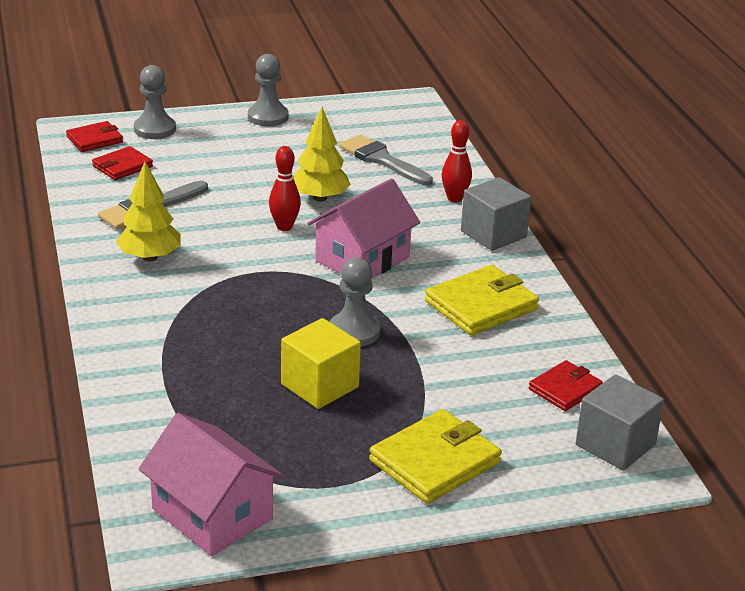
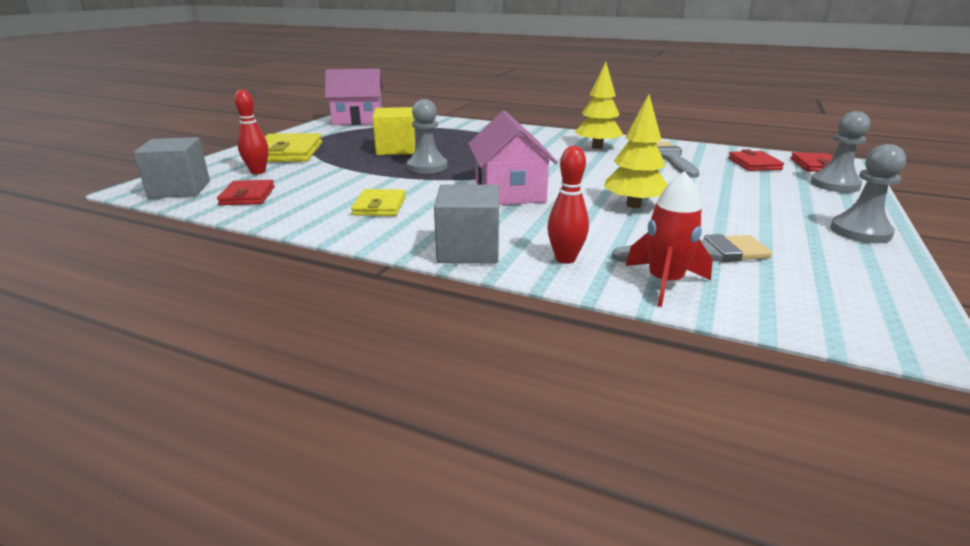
camera: 130 degrees right, 5 degrees down
red bowling pin [269,146,301,231] -> red bowling pin moved to [234,89,269,174]
yellow wallet [425,265,539,336] -> yellow wallet [351,189,406,216], size x0.61
none -> red rocket [626,171,713,307]

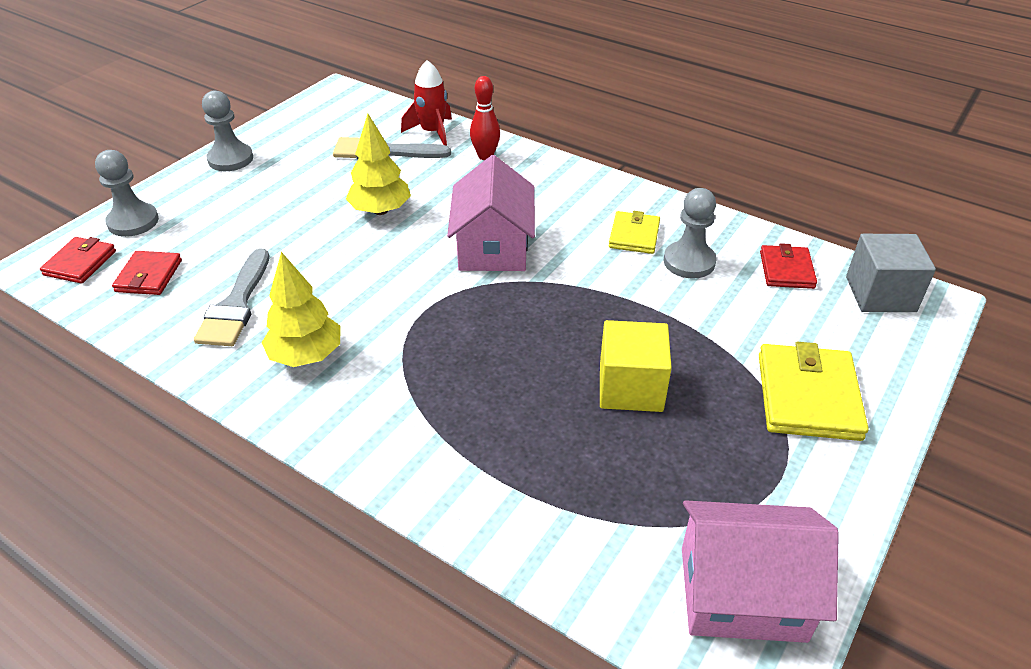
camera: 170 degrees left, 15 degrees up
red bowling pin [234,89,269,174] -> none
grey pawn [407,99,447,174] -> grey pawn moved to [664,188,716,279]
grey cube [434,185,499,264] -> none

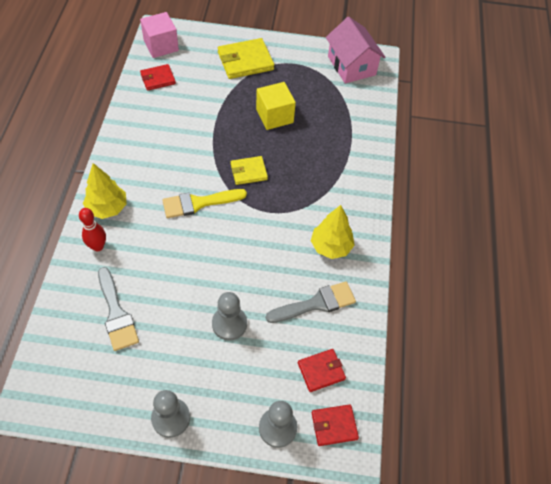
camera: 120 degrees left, 15 degrees up
yellow tree [346,114,411,215] -> yellow tree moved to [83,163,127,219]
red rocket [401,60,452,146] -> none
pink house [447,155,535,271] -> yellow brush [162,189,247,218]
yellow wallet [609,211,660,254] -> yellow wallet moved to [231,156,268,185]
grey pawn [664,188,716,279] -> grey pawn moved to [212,292,247,341]
grey cube [846,234,936,312] -> pink cube [140,12,179,58]

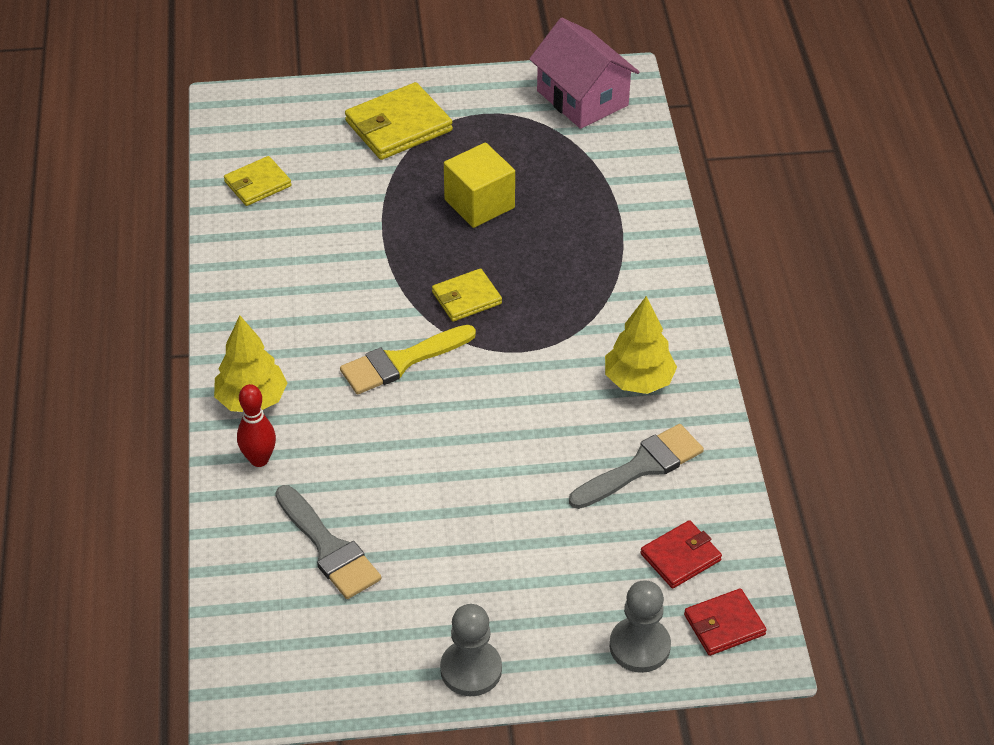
camera: 10 degrees left, 10 degrees down
pink cube [140,12,179,58] -> none
red wallet [140,64,176,91] -> yellow wallet [224,156,292,206]
grey pawn [212,292,247,341] -> none

